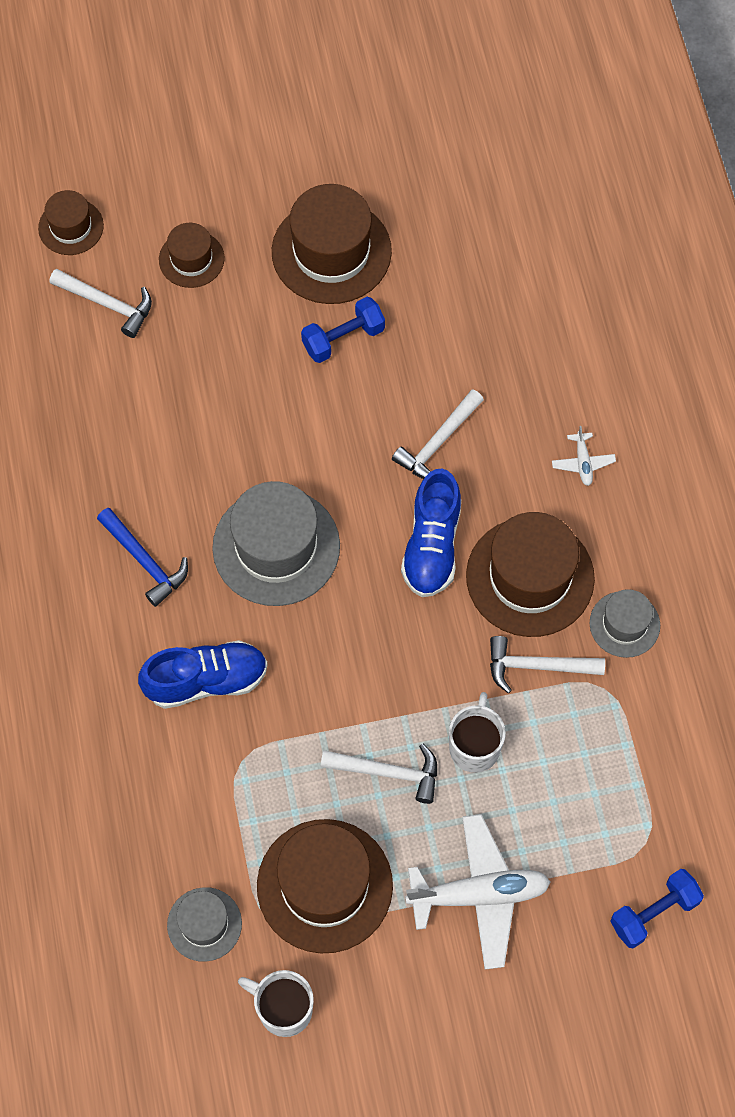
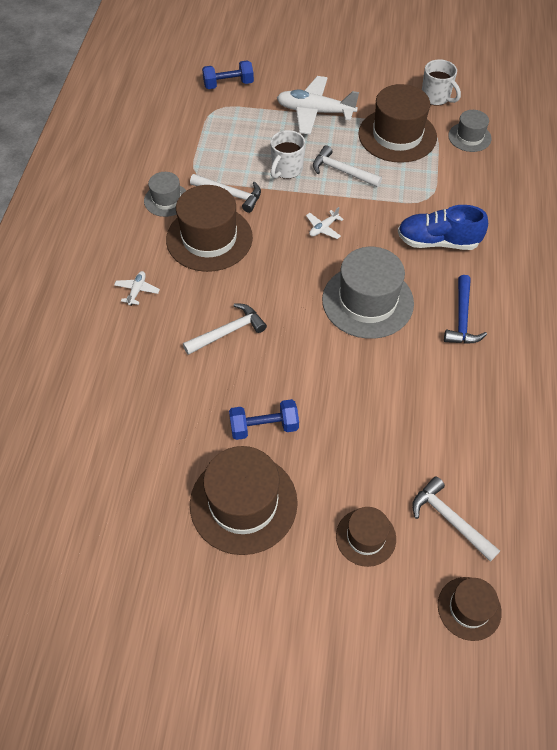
camera: 160 degrees left, 10 degrees down
blue hammer [97,508,188,607] -> blue hammer turned 150 degrees counterclockwise [444,275,487,344]
blue shoe [401,469,461,597] -> none
none -> white plane [306,207,344,239]

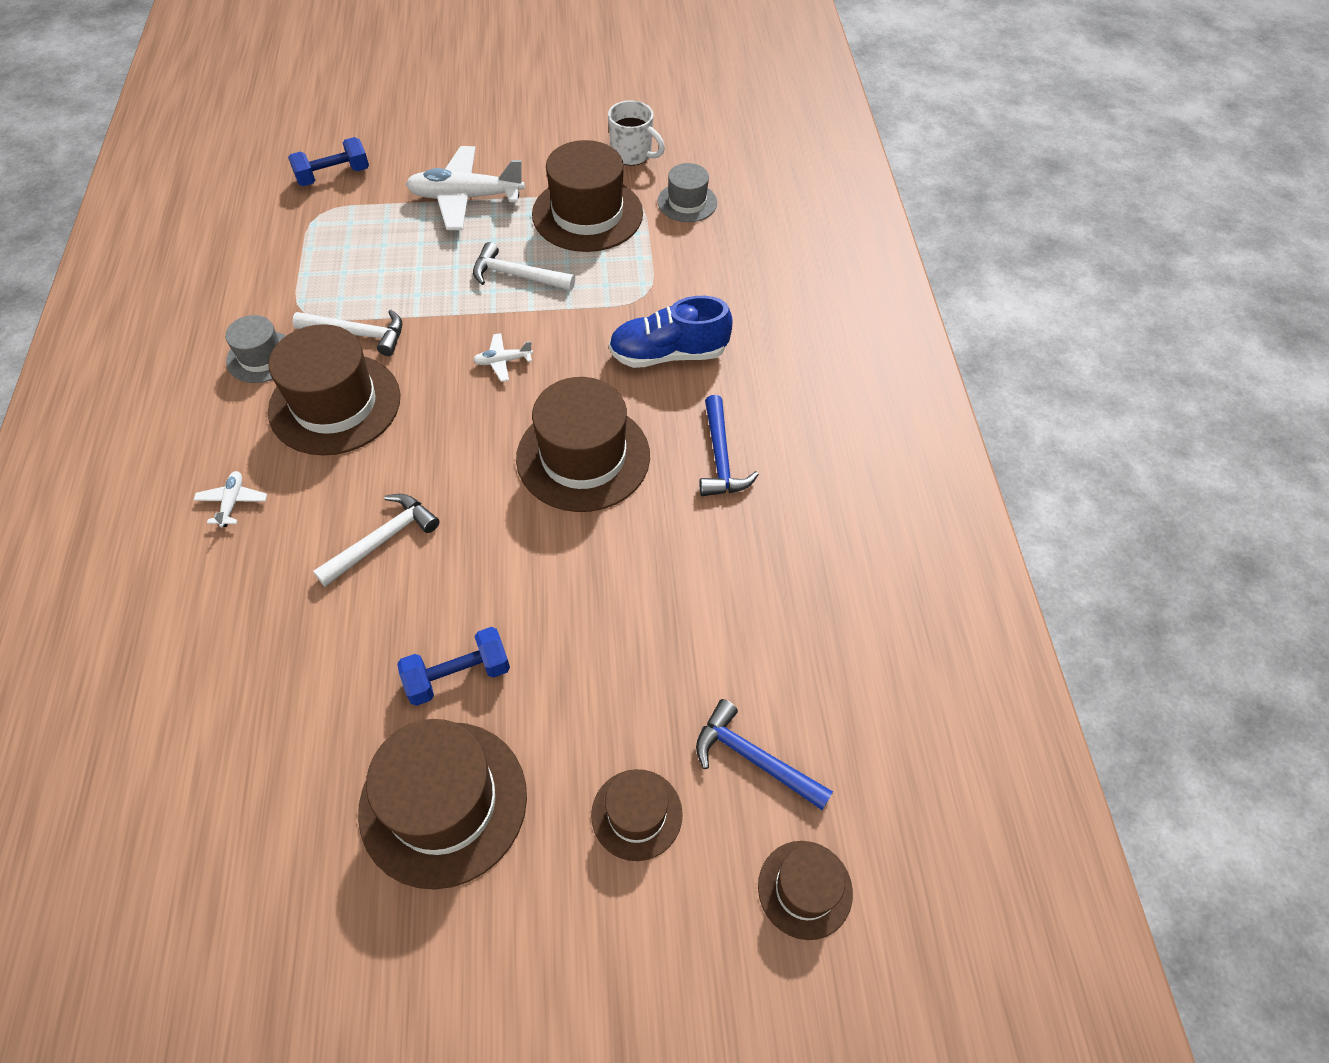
camera: 15 degrees left, 0 degrees up
white mug [270,130,305,179] -> none
white plane [306,207,344,239] -> white plane turned 45 degrees clockwise [473,333,533,382]
grey hat [322,247,414,339] -> brown hat [516,377,650,512]
white hammer [412,476,500,562] -> blue hammer [696,699,833,810]

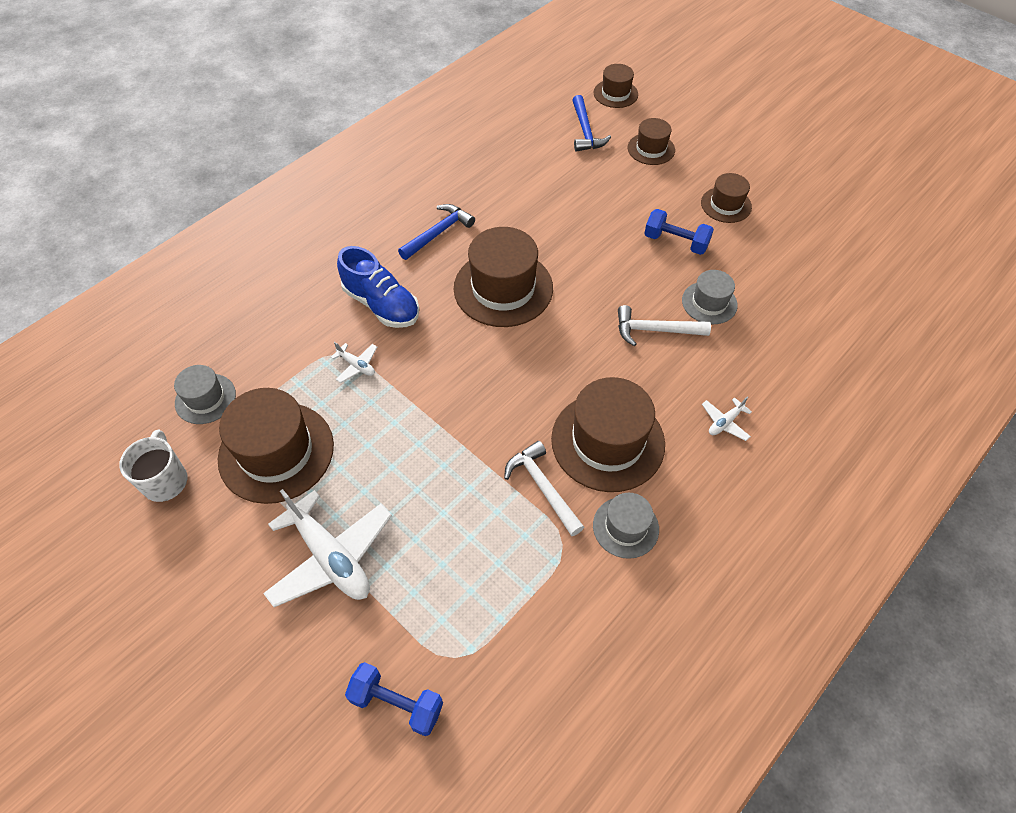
camera: 130 degrees left, 0 degrees up
brown hat [358,719,527,890] -> brown hat [701,173,752,223], size x0.55
white hammer [473,242,575,291] -> none
white plane [473,333,533,382] -> white plane moved to [331,342,377,383]
none -> grey hat [682,270,738,324]

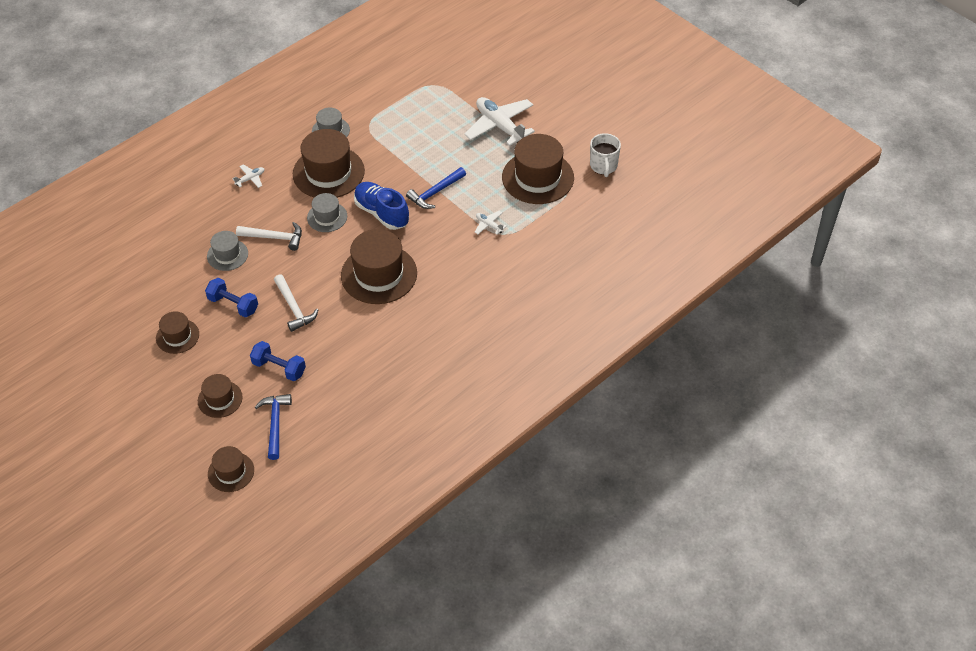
camera: 175 degrees left, 5 degrees down
grey hat [174,365,236,424] -> grey hat moved to [307,193,347,232]
blue shoe [337,246,419,328] -> blue shoe moved to [354,182,409,230]
blue dumbbell [345,662,443,736] -> blue dumbbell moved to [250,341,306,381]
blue hammer [398,204,475,260] -> blue hammer moved to [406,167,466,209]
white hammer [504,441,584,536] -> white hammer moved to [274,274,318,332]

